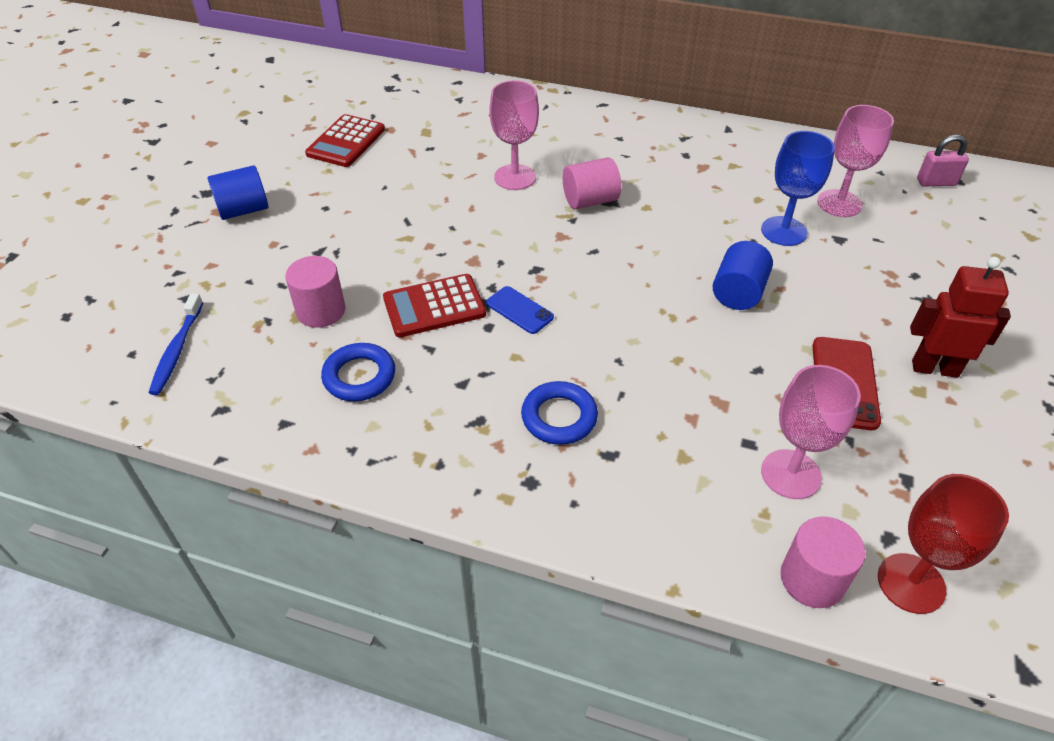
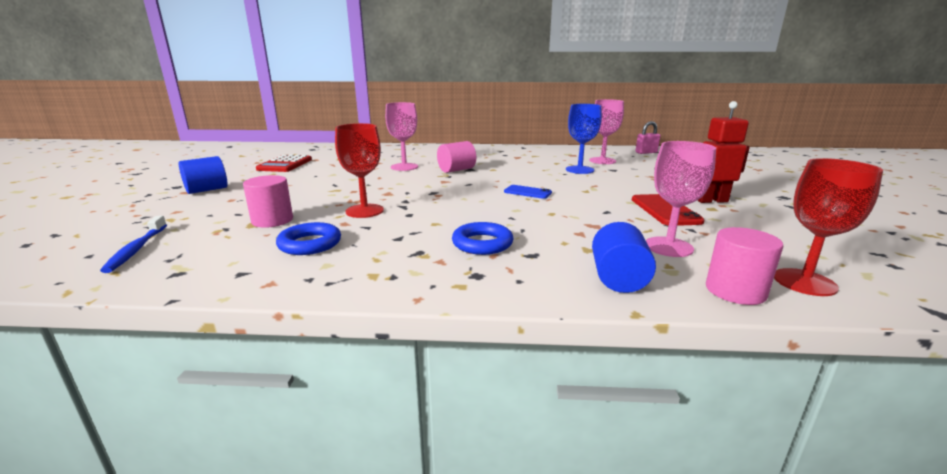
camera: 15 degrees left, 25 degrees down
red calculator [383,274,486,337] -> red goblet [335,123,384,218]
blue phone [486,286,554,334] -> blue phone moved to [504,185,552,199]
blue cylinder [713,241,773,310] -> blue cylinder moved to [592,222,656,293]

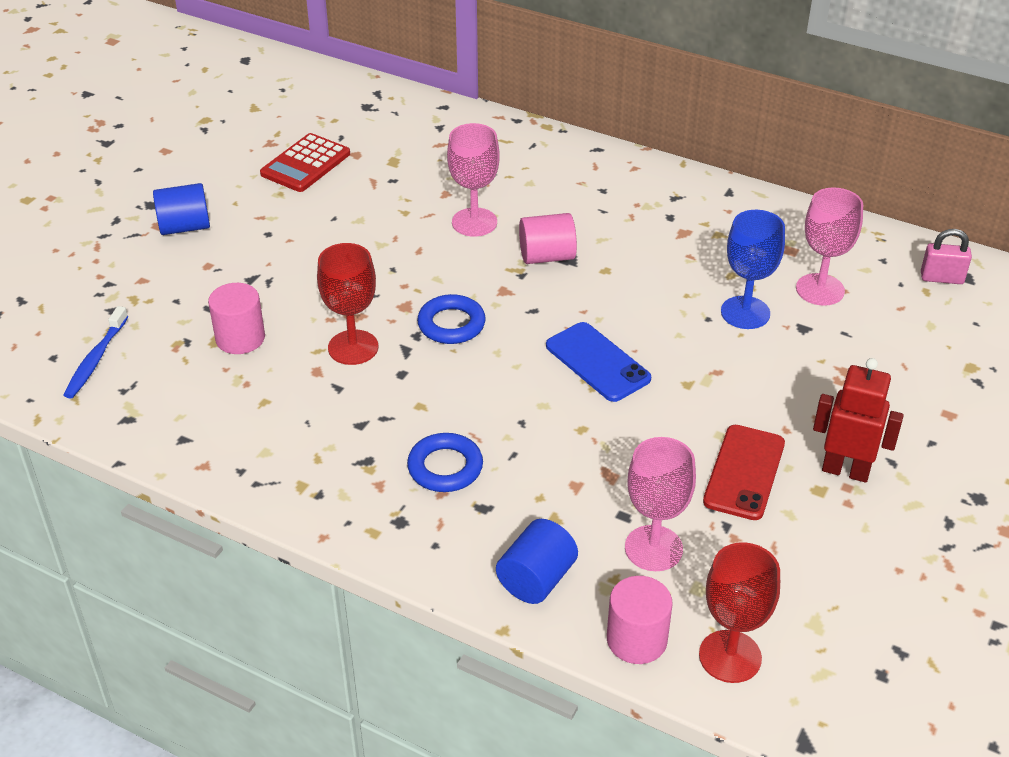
camera: 25 degrees right, 20 degrees up
blue ring [276,222,341,255] -> blue ring moved to [417,294,486,344]
blue phone [504,185,552,199] -> blue phone [546,322,651,402], size x1.58

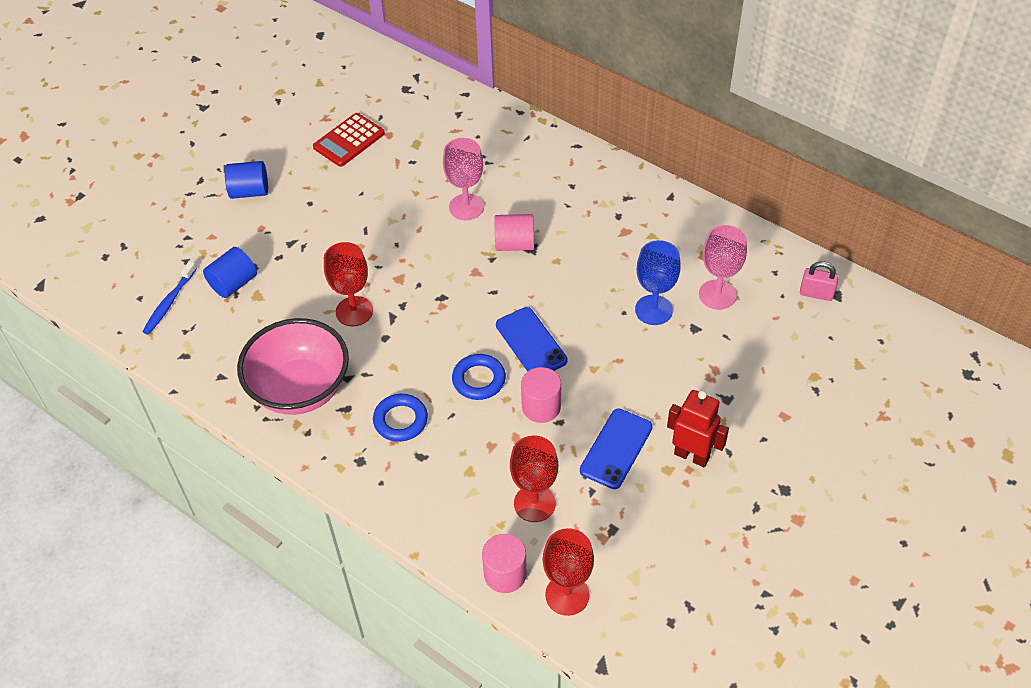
camera: 10 degrees right, 10 degrees up
pink cylinder [208,283,265,354] -> pink cylinder moved to [521,367,561,423]
blue ring [417,294,486,344] -> blue ring moved to [452,354,506,400]
blue cylinder [496,519,578,604] -> blue cylinder moved to [203,247,257,298]
pink goblet [625,437,696,571] -> red goblet [510,436,558,522]
red phone [703,425,785,520] -> blue phone [580,409,653,489]
none -> pink bowl [237,318,349,415]

